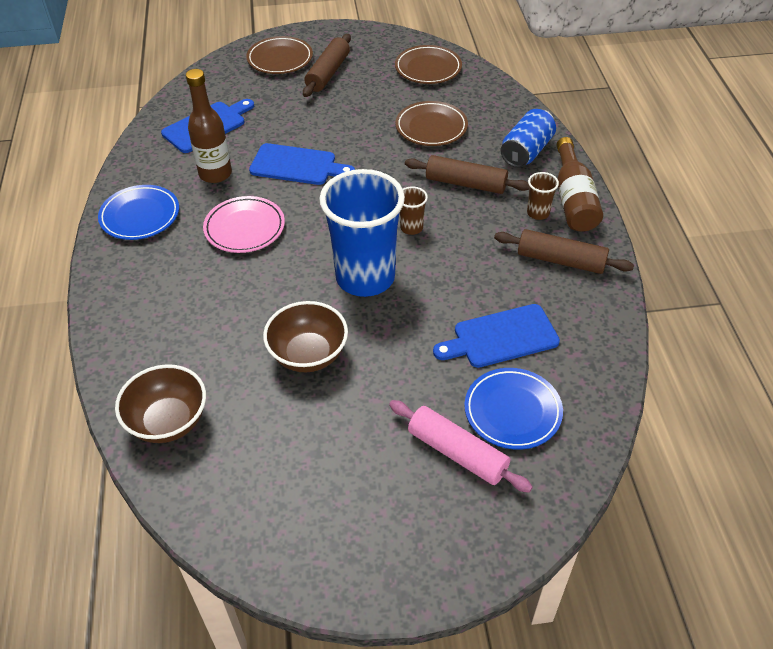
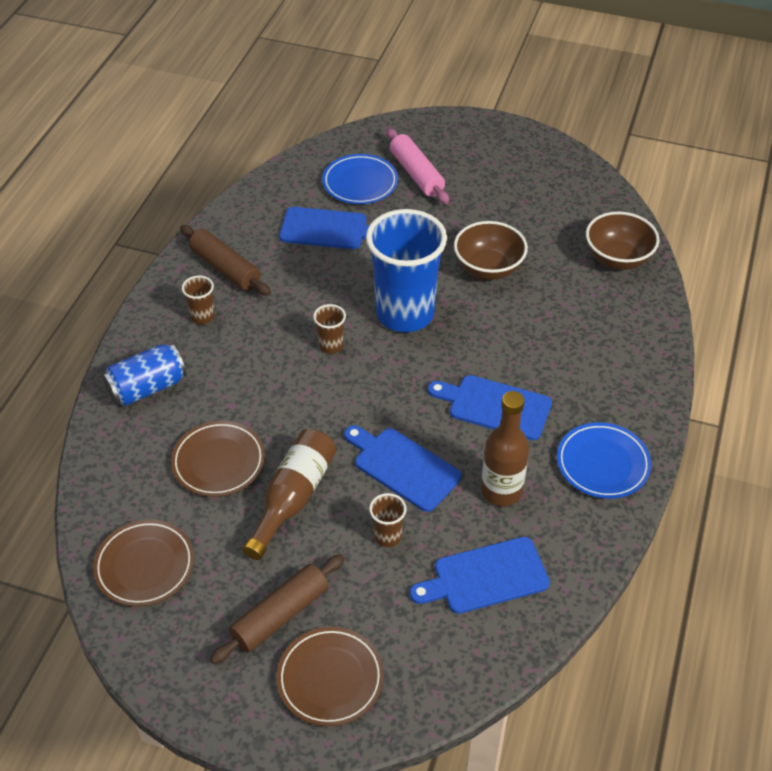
camera: 155 degrees left, 0 degrees up
pink plate [203,196,285,253] -> blue cutting board [428,375,552,440]
brown rolling pin [405,155,529,194] -> none
brown bottle [557,137,603,232] -> brown bottle moved to [243,429,336,560]
none -> brown cup [369,493,407,547]

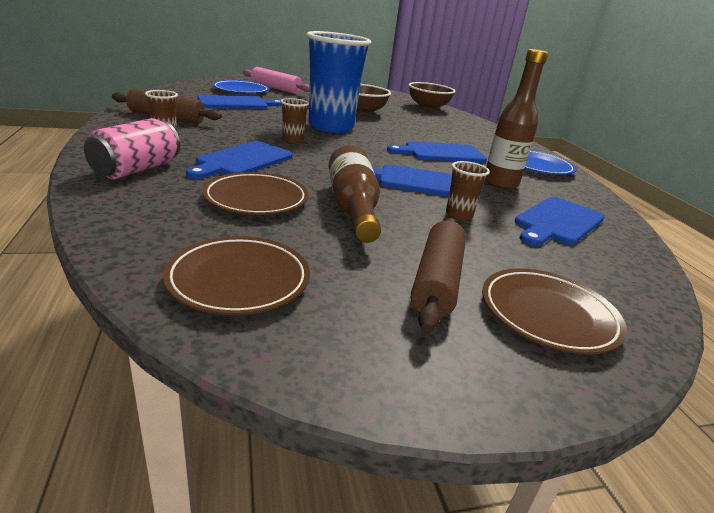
camera: 35 degrees left, 20 degrees down
blue can [102,343,186,406] -> pink can [84,118,180,179]
none -> blue cutting board [186,141,293,179]

